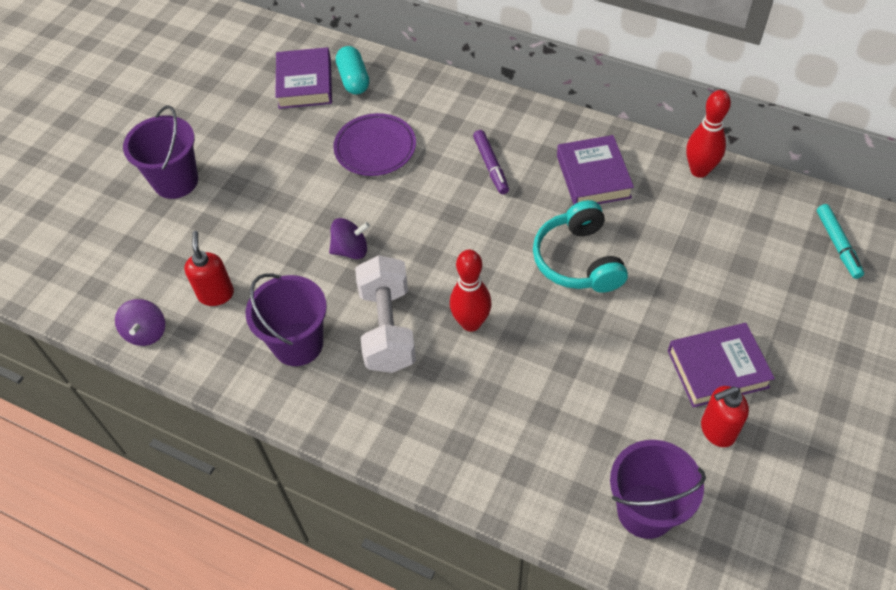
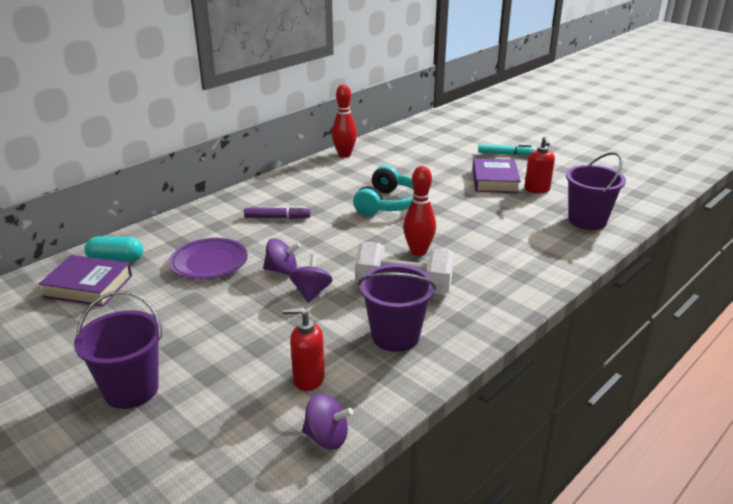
camera: 75 degrees left, 25 degrees down
turquoise headphones [533,200,628,293] -> turquoise headphones turned 75 degrees counterclockwise [353,165,414,216]
purple book [557,135,634,205] -> none
turquoise marker [817,204,864,279] -> turquoise marker moved to [478,144,535,155]
none -> purple spinning top [263,238,301,275]

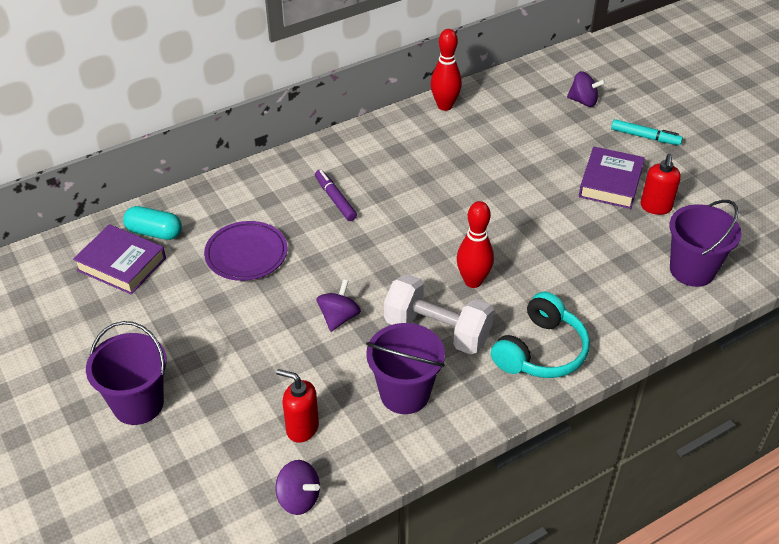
camera: 15 degrees right, 15 degrees up
purple marker [244,206,311,219] -> purple marker turned 135 degrees counterclockwise [315,170,357,221]
purple spinning top [263,238,301,275] -> purple spinning top moved to [567,71,606,107]
turquoise headphones [353,165,414,216] -> turquoise headphones moved to [491,292,590,378]

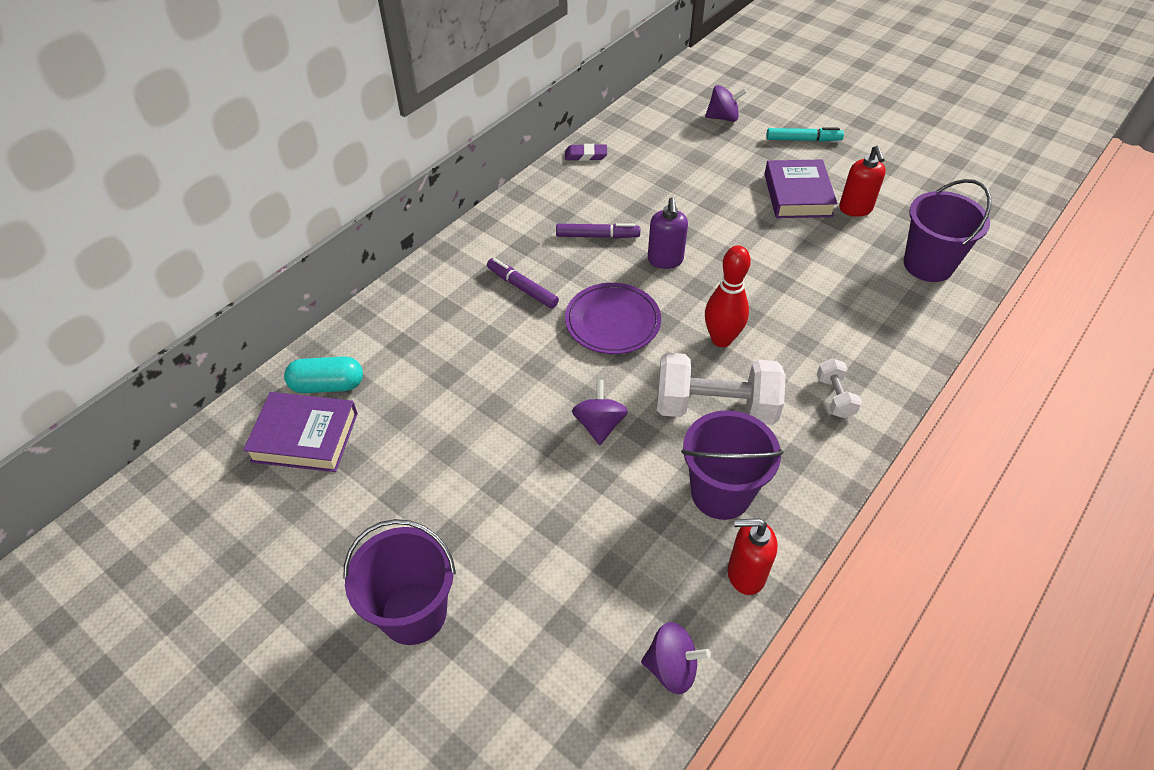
camera: 20 degrees left, 5 degrees up
purple plate [204,221,287,281] -> purple plate moved to [565,283,661,354]
red soap dispenser [276,369,319,443] -> red soap dispenser moved to [728,518,777,595]
red bowling pin [431,29,462,111] -> purple eraser [565,144,607,161]
turquoise headphones [491,292,590,378] -> white dumbbell [816,358,862,418]
none -> purple marker [556,223,640,238]
none -> purple soap dispenser [648,197,688,269]

